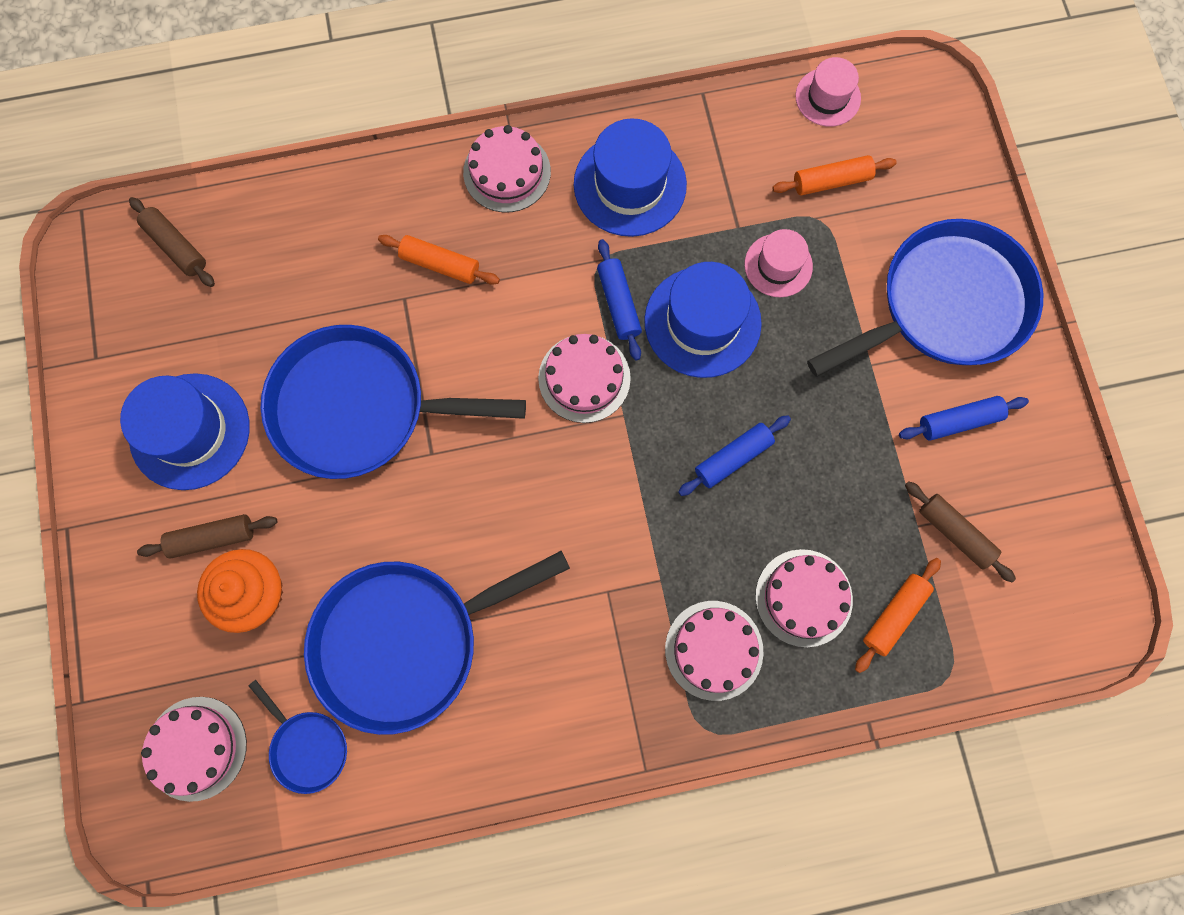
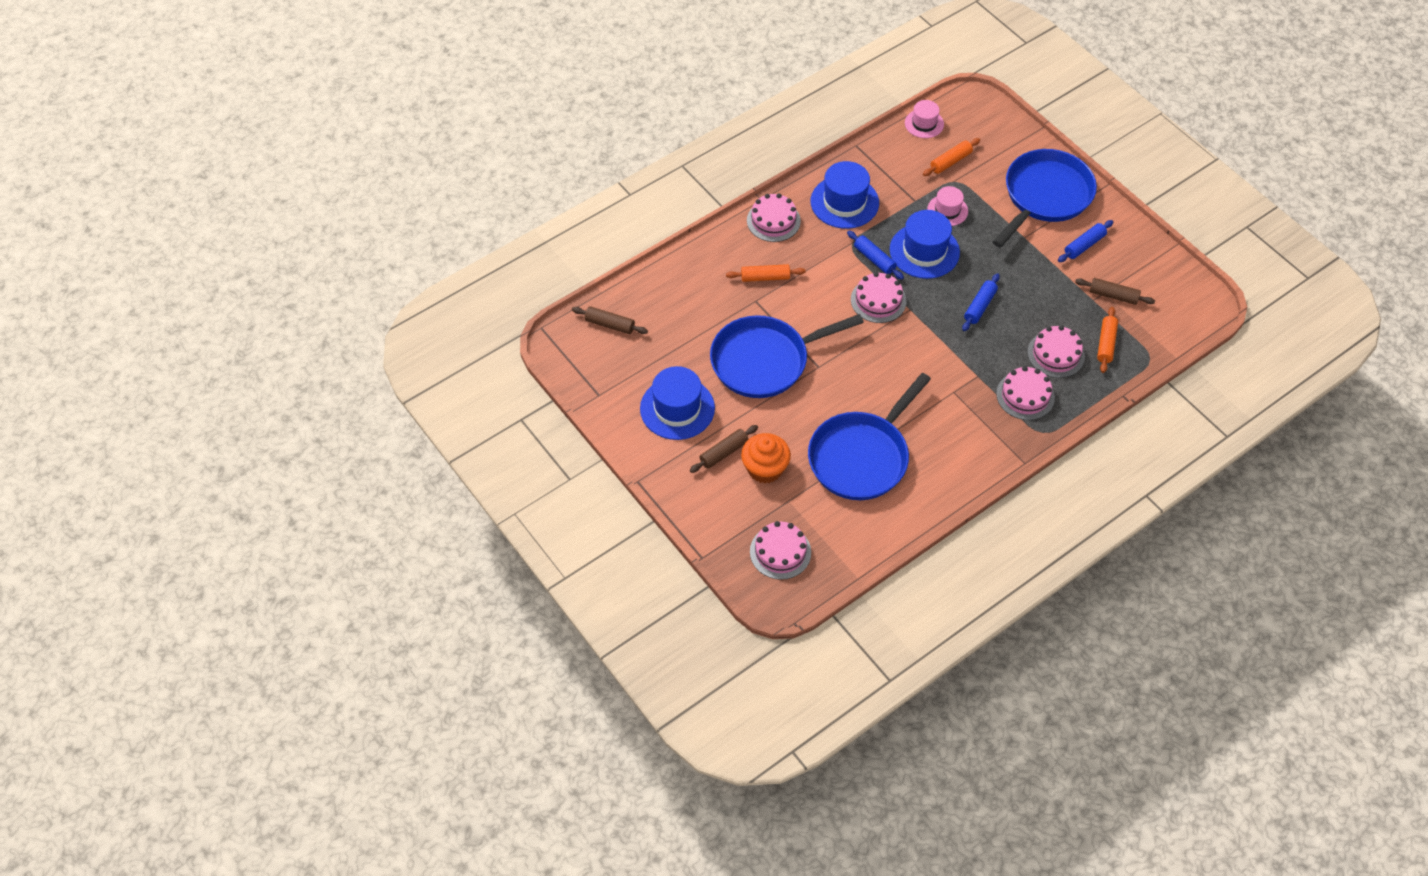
camera: 25 degrees left, 20 degrees down
blue pan [249,680,347,794] -> none

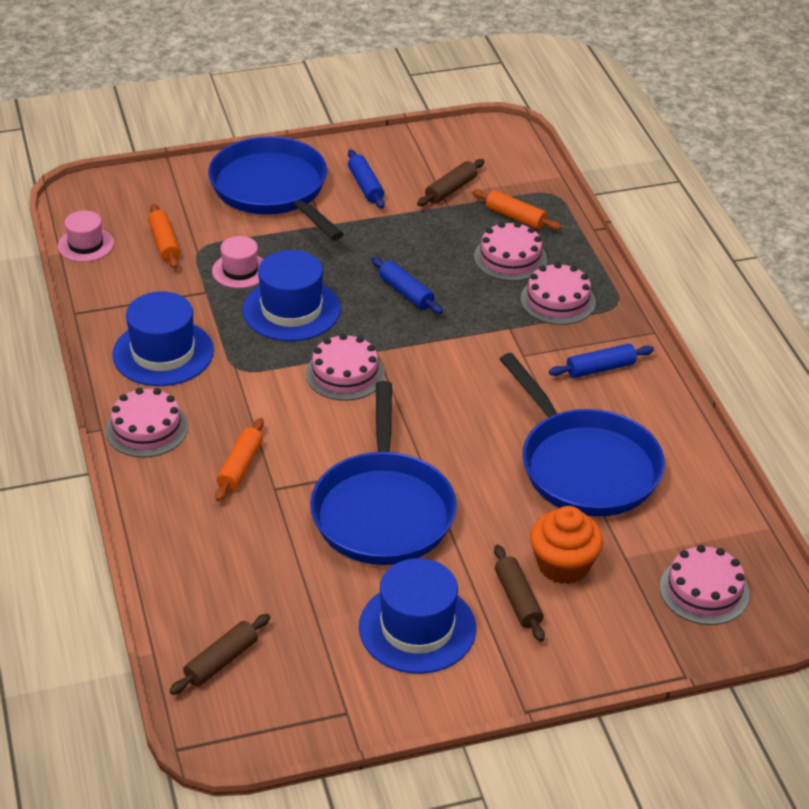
camera: 70 degrees left, 15 degrees down
blue rolling pin [847,231,904,280] -> blue rolling pin moved to [549,344,654,378]

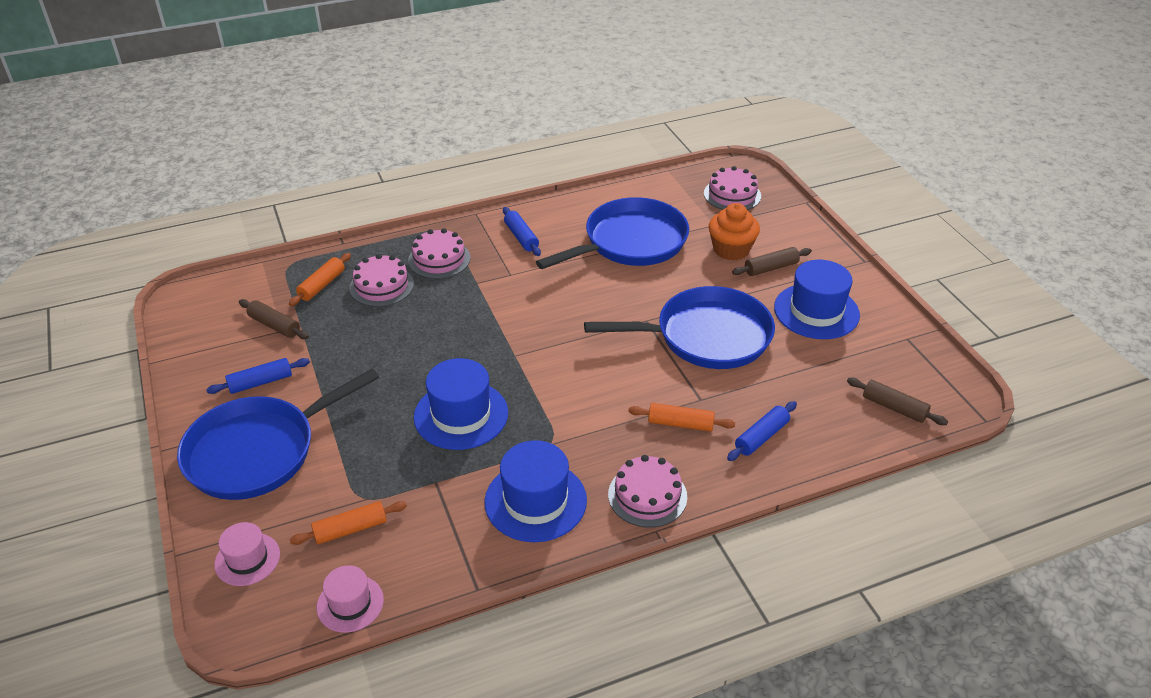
camera: 95 degrees left, 0 degrees up
pink hat [212,236,263,288] -> pink hat moved to [214,522,280,586]
pink cake [306,334,385,401] -> none
blue rolling pin [371,257,443,314] -> blue rolling pin moved to [727,401,797,461]

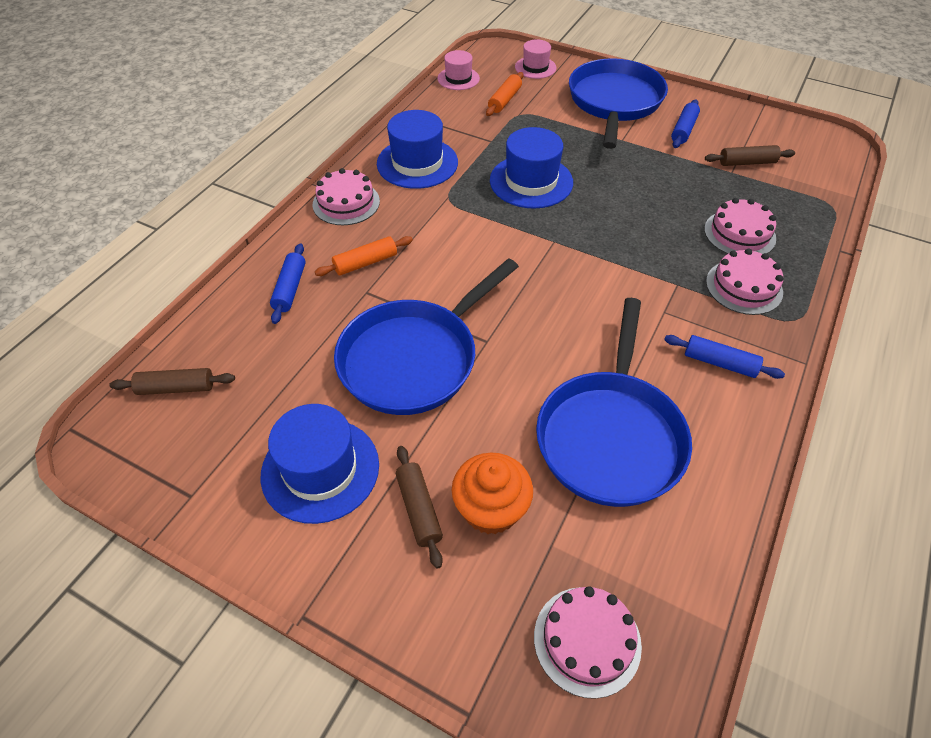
camera: 140 degrees right, 10 degrees up
orange rolling pin [289,253,351,306] -> none
brown rolling pin [732,247,812,276] -> brown rolling pin turned 45 degrees counterclockwise [396,446,443,569]

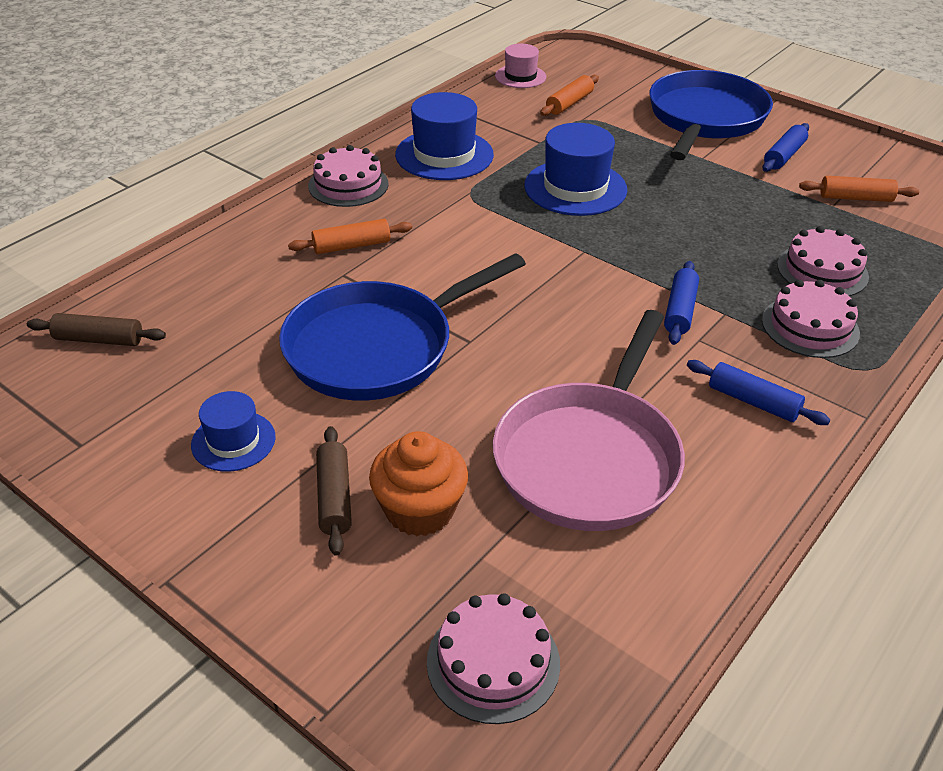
camera: 10 degrees right, 10 degrees down
blue hat [261,404,379,524] -> blue hat [191,391,276,472], size x0.59
blue rolling pin [270,243,306,324] -> blue rolling pin moved to [664,261,699,345]
pink hat [515,39,556,79] -> none
blue pan [536,298,692,507] -> pink pan [493,310,685,531]
brown rolling pin [705,145,795,166] -> orange rolling pin [799,176,919,202]

